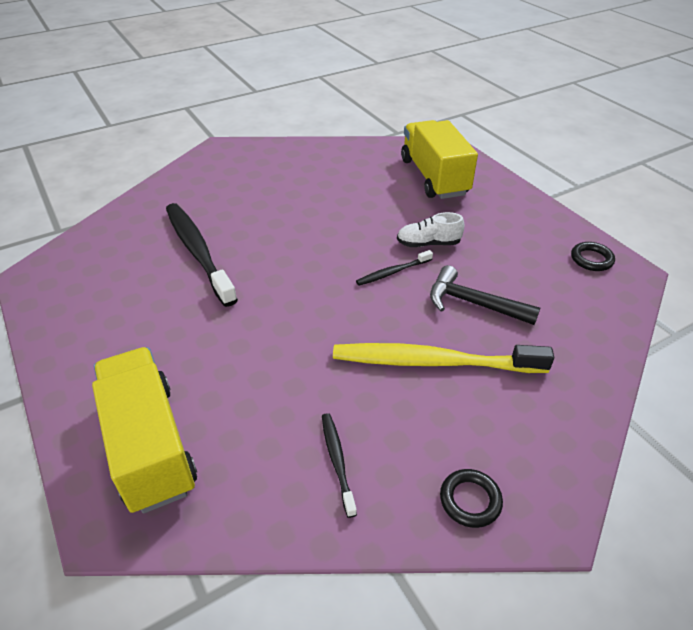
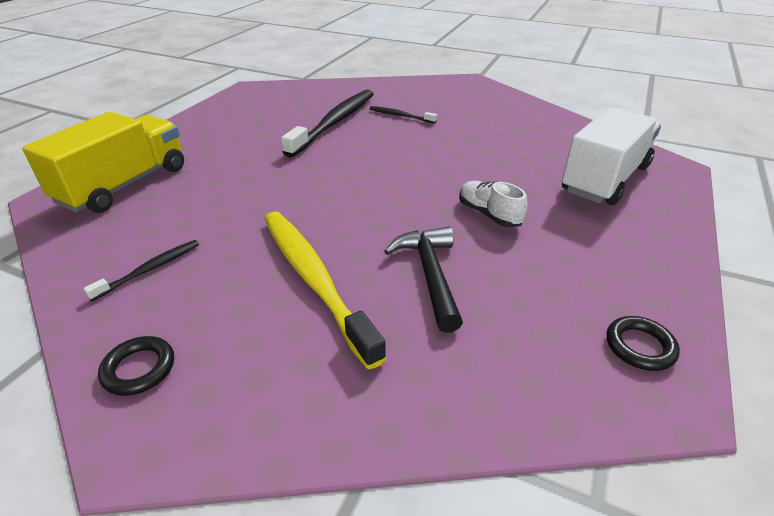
camera: 55 degrees right, 5 degrees down
black toothbrush [356,250,433,286] -> black toothbrush moved to [370,106,437,123]
yellow truck [401,120,478,199] -> white truck [562,107,661,205]

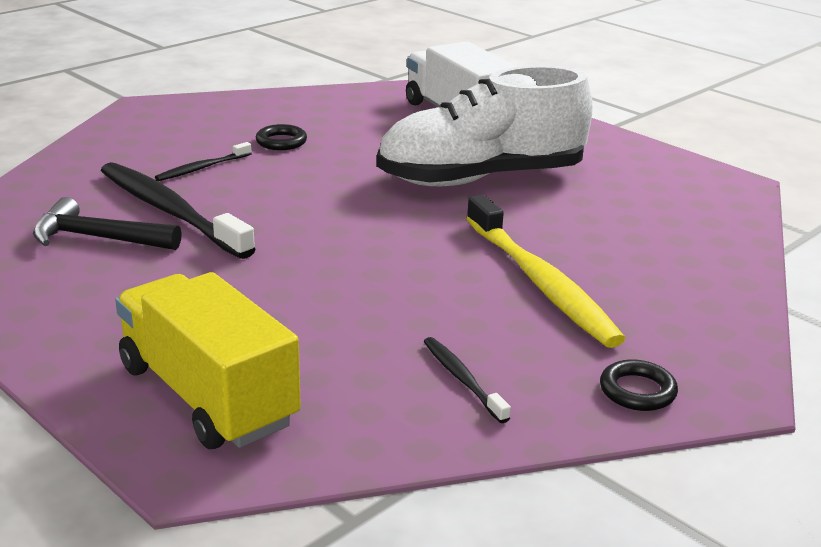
camera: 70 degrees left, 10 degrees down
yellow toothbrush [264,212,387,369] -> yellow toothbrush turned 105 degrees counterclockwise [466,194,626,348]
black hammer [384,226,463,333] -> black hammer moved to [33,197,182,250]
white shoe [459,181,527,227] -> white shoe [377,65,593,186], size x2.49
black ring [606,316,680,371] -> black ring moved to [256,124,307,150]

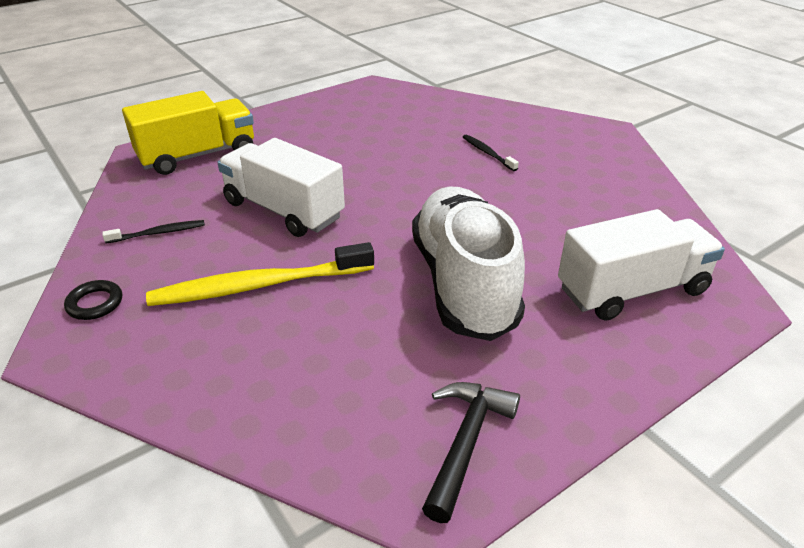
camera: 100 degrees right, 10 degrees up
black hammer [33,197,182,250] -> black hammer moved to [422,382,520,523]
black toothbrush [101,162,256,259] -> none
black ring [256,124,307,150] -> none
none -> white truck [217,138,345,237]

